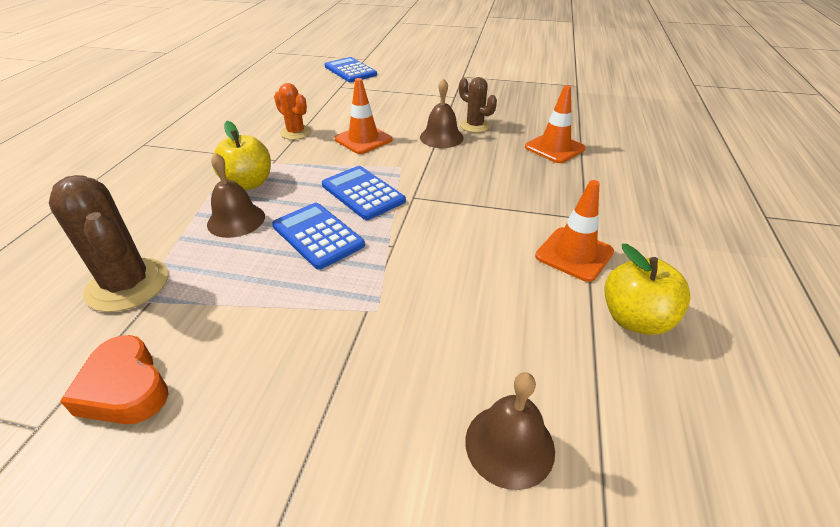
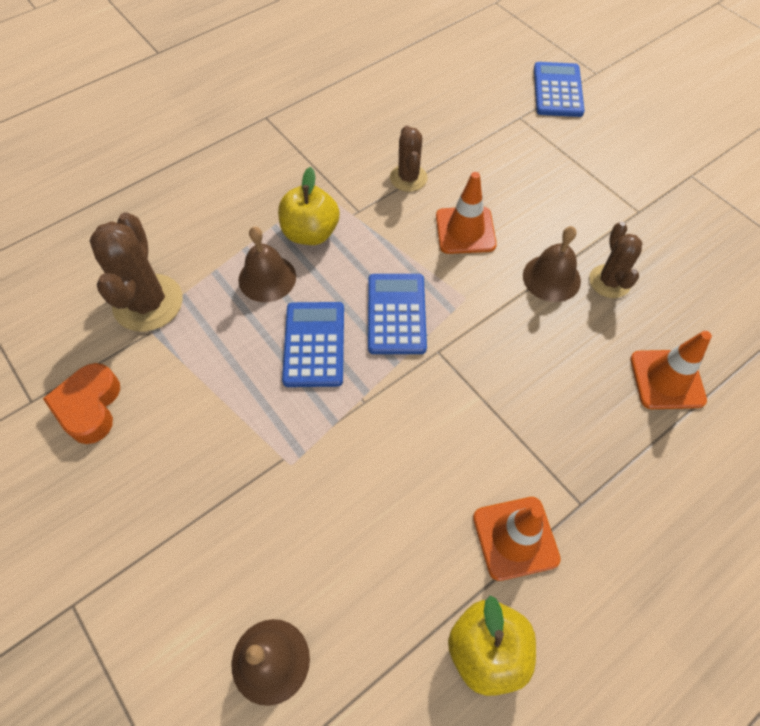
camera: 40 degrees right, 20 degrees up
orange cactus [274,83,311,140] -> brown cactus [390,125,427,192]

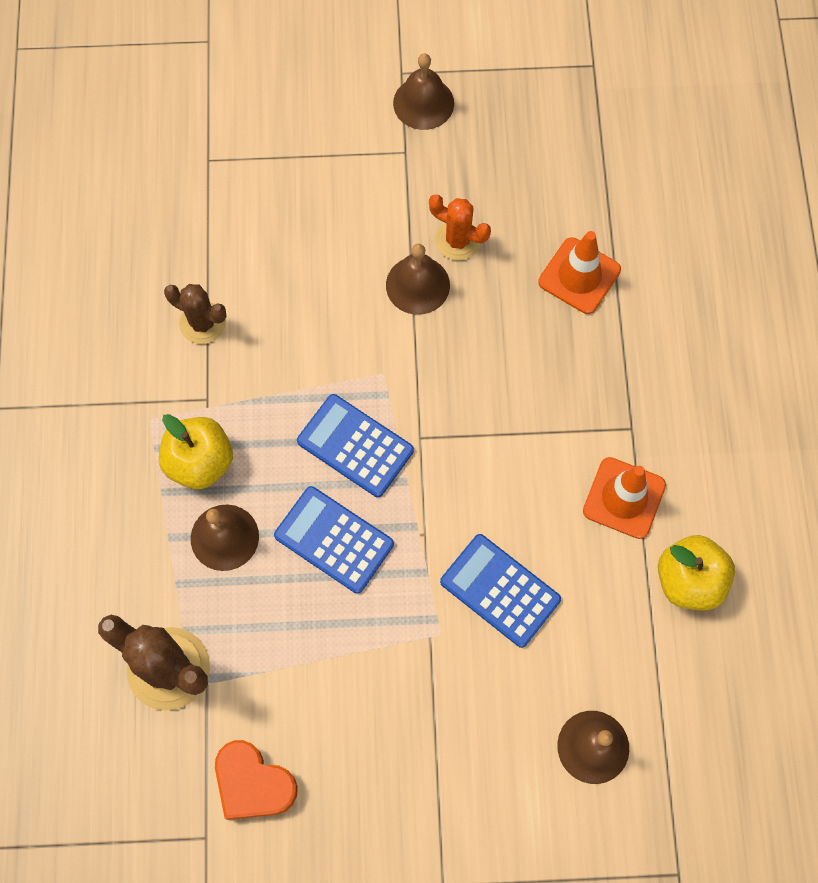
camera: 55 degrees left, 10 degrees up
orange traffic cone [436,172,497,254] -> none
blue calculator [534,62,585,117] -> blue calculator moved to [440,534,561,648]
brown cactus [589,222,642,298] -> orange cactus [429,194,491,261]
none -> brown bell [393,54,454,130]

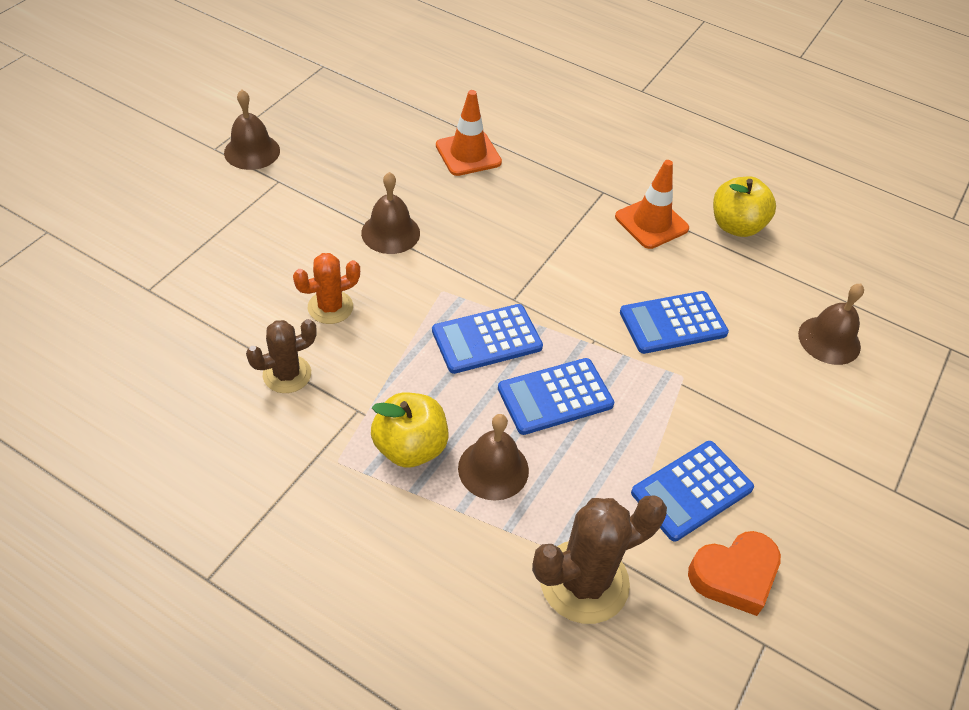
camera: 60 degrees left, 20 degrees down
orange cactus [429,194,491,261] -> orange cactus moved to [293,253,360,324]
none -> blue calculator [631,441,754,542]

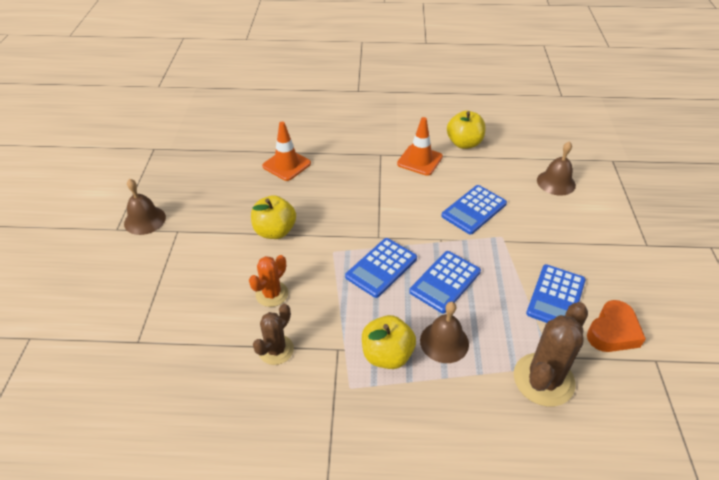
camera: 25 degrees left, 5 degrees down
brown bell [361,172,420,254] -> yellow apple [251,195,296,239]

